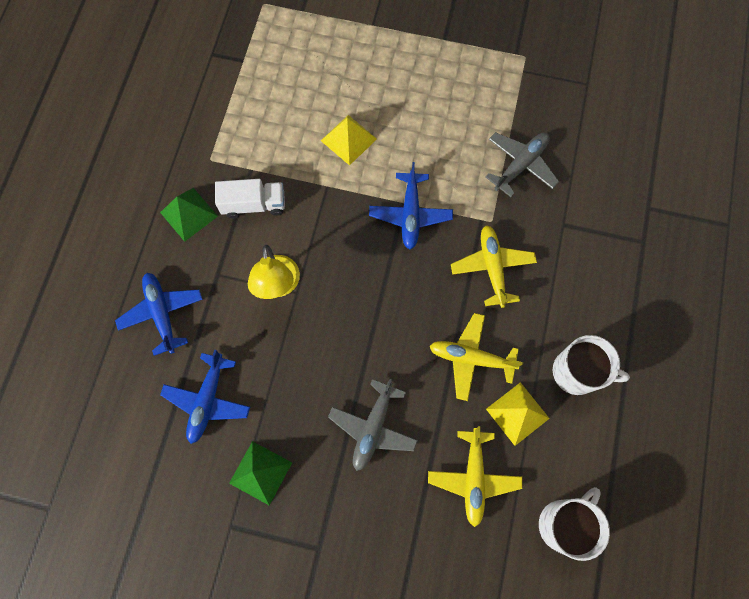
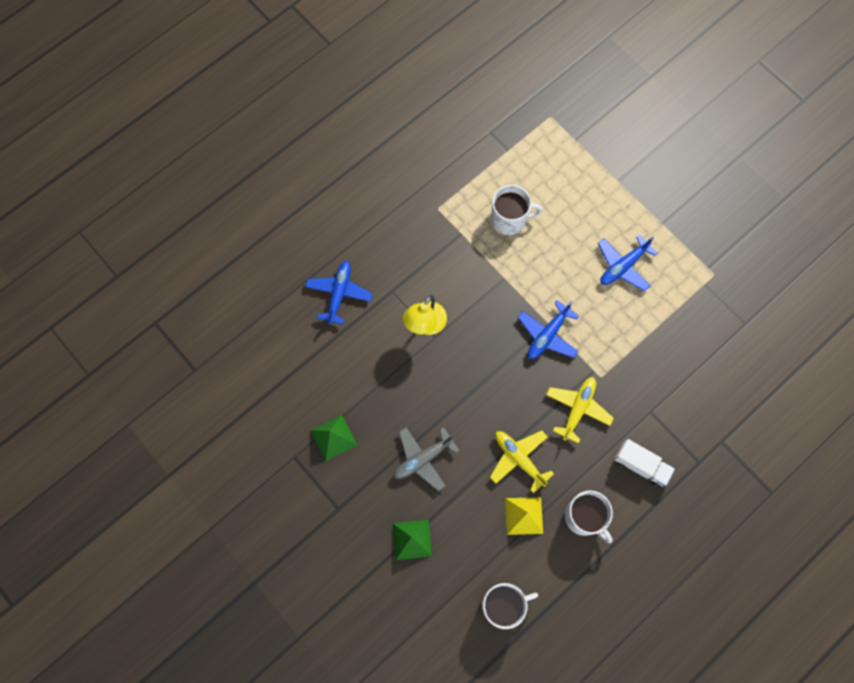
camera: 35 degrees right, 0 degrees up
green pyramid [160,188,218,242] -> green pyramid moved to [392,520,432,560]
blue plane [160,350,250,444] -> blue plane moved to [598,234,658,291]
white truck [215,179,285,218] -> white truck moved to [614,439,675,488]
yellow pyramid [321,115,377,166] -> none
yellow plane [428,426,522,527] -> none
grey plane [485,132,559,197] -> none
none -> white mug [491,185,543,235]

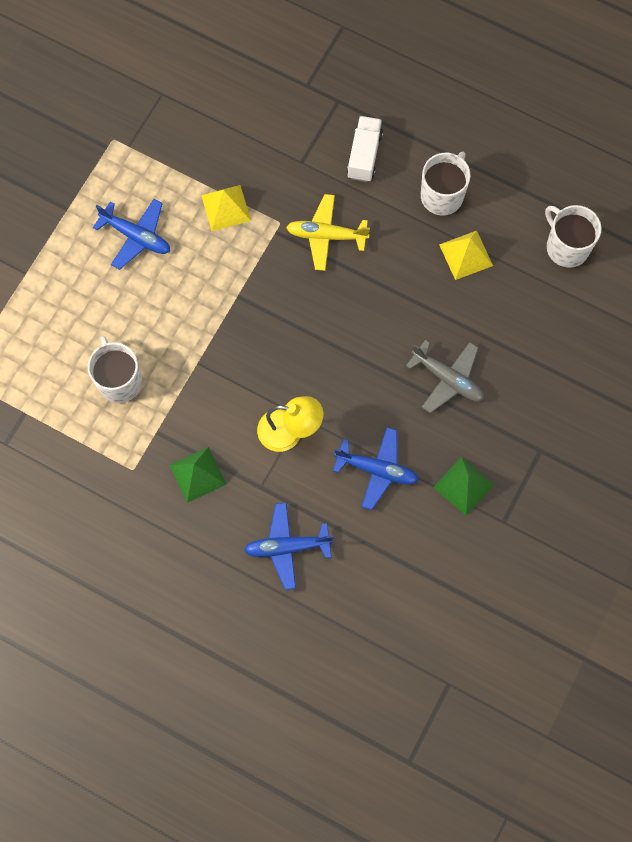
camera: 110 degrees left, 0 degrees up
green pyramid [392,520,432,560] -> green pyramid moved to [169,447,227,503]
yellow plane [490,431,554,493] -> none
blue plane [518,300,579,359] -> blue plane moved to [333,427,419,510]
none -> yellow pyramid [201,185,251,231]

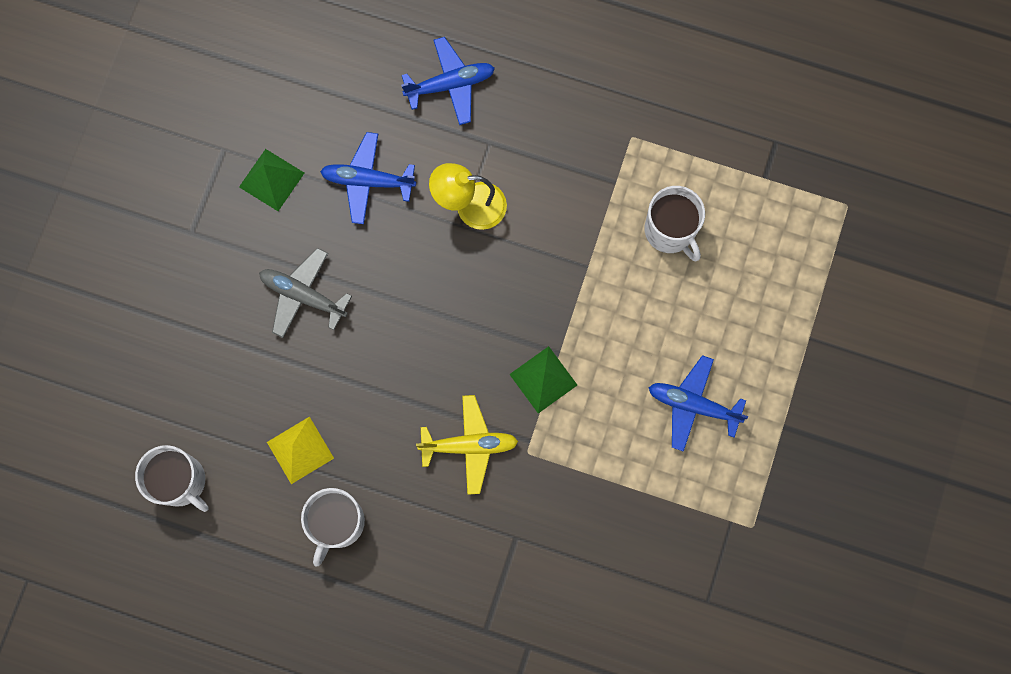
camera: 170 degrees right, 5 degrees up
green pyramid [169,447,227,503] -> green pyramid moved to [509,346,577,413]
yellow pyramid [201,185,251,231] -> none
white truck [347,116,383,182] -> none

